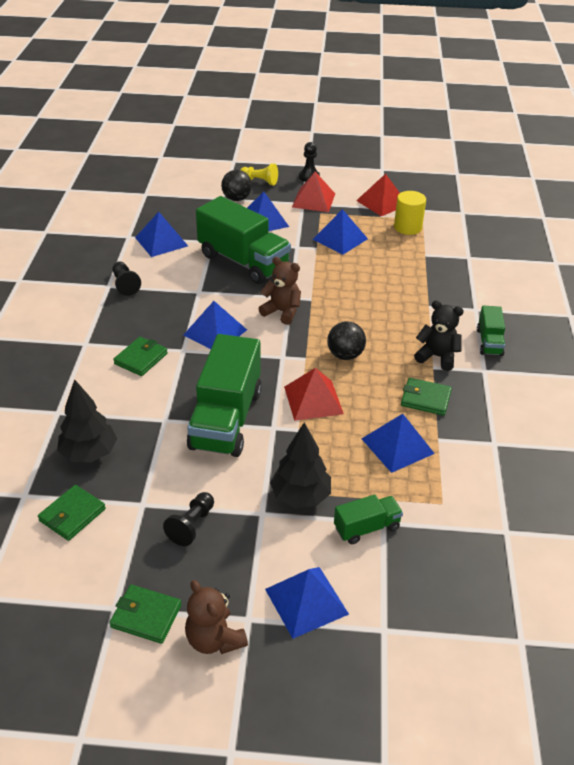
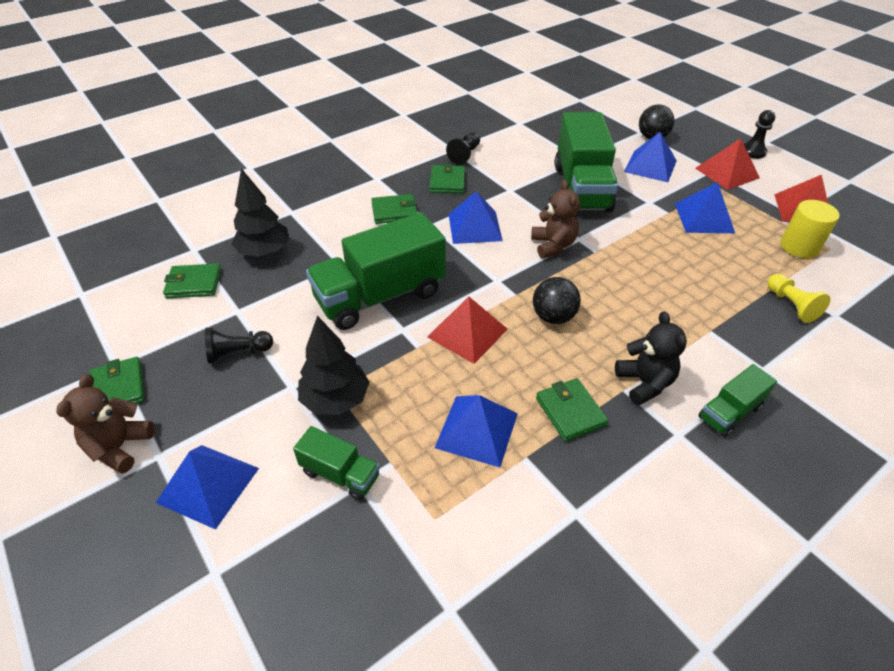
camera: 50 degrees right, 5 degrees up
blue pyramid [135,212,188,257] -> none
yellow pawn [240,163,278,185] -> yellow pawn moved to [767,274,830,323]
none -> green wallet [430,163,465,194]

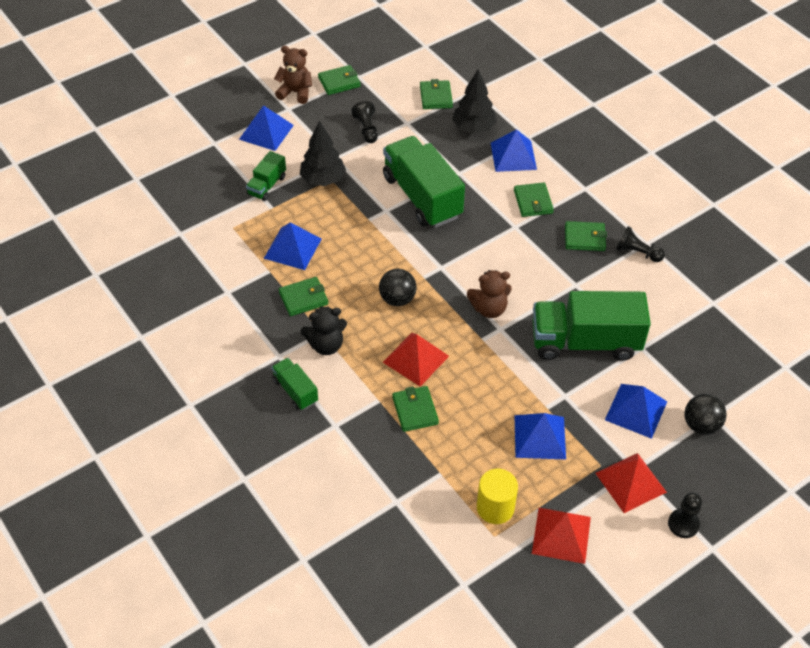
camera: 90 degrees right, 5 degrees up
red pyramid [427,297,507,364] -> red pyramid moved to [383,333,449,387]
blue pyramid [449,191,503,244] -> blue pyramid moved to [491,129,537,172]
yellow pawn [767,274,830,323] -> none
none -> green wallet [392,386,439,432]

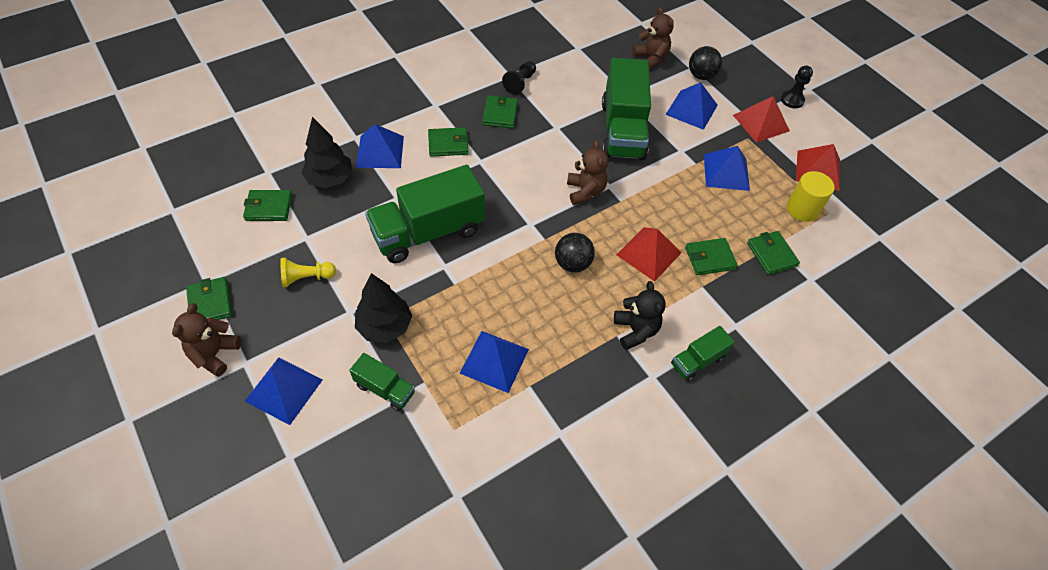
camera: 90 degrees left, 5 degrees up
green wallet [279,277,328,316] -> green wallet moved to [747,231,800,275]
black pawn [351,101,378,143] -> yellow pawn [281,258,336,287]
none -> brown teddy bear [632,7,674,70]

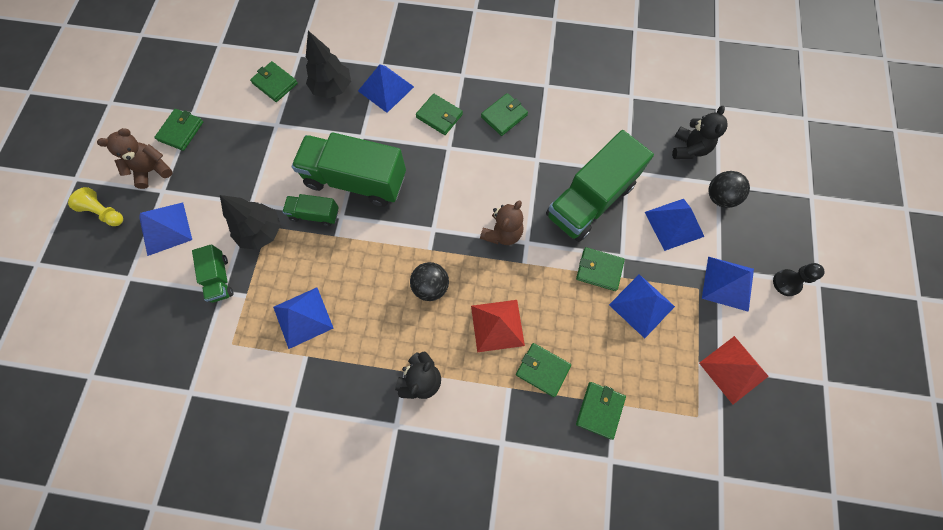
camera: 45 degrees right, 15 degrees up
yellow pawn [281,258,336,287] -> yellow pawn moved to [68,187,123,226]
black pawn [502,61,536,95] -> none
brown teddy bear [632,7,674,70] -> black teddy bear [672,106,728,159]
green truck [671,326,735,382] -> green truck moved to [283,194,339,226]
red pyramid [733,96,790,143] -> blue pyramid [702,256,754,312]
yellow cylinder [787,171,835,222] -> none
none -> green wallet [576,247,625,291]

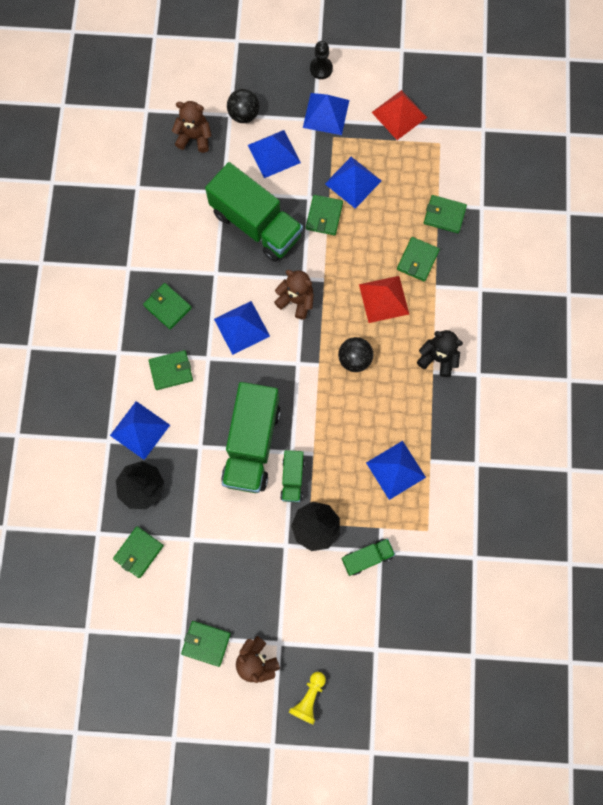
camera: 95 degrees left, 5 degrees up
blue pyramid [139,203,192,256] -> blue pyramid moved to [214,301,270,355]
green wallet [416,94,463,135] -> green wallet turned 45 degrees clockwise [149,350,193,390]
black teddy bear [672,106,728,159] -> brown teddy bear [172,101,212,153]

